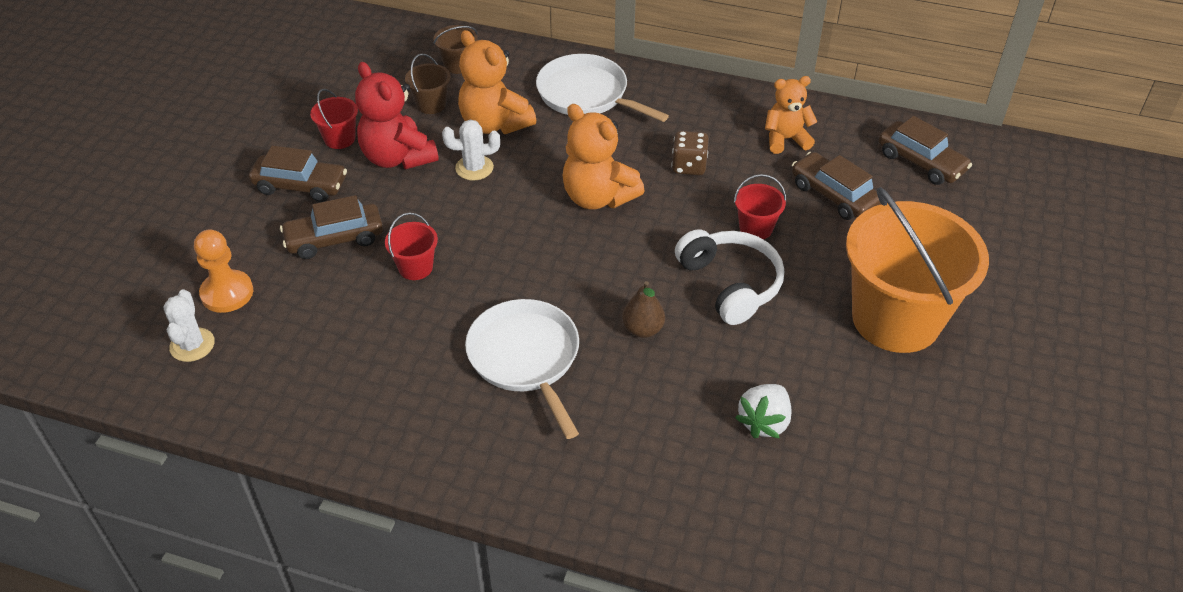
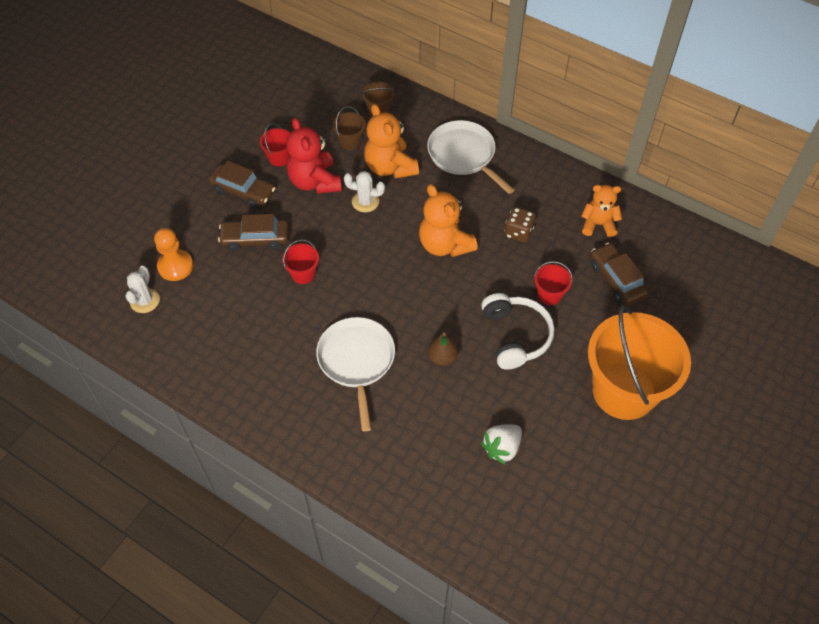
camera: 15 degrees right, 10 degrees up
brown car [878,116,972,185] -> none

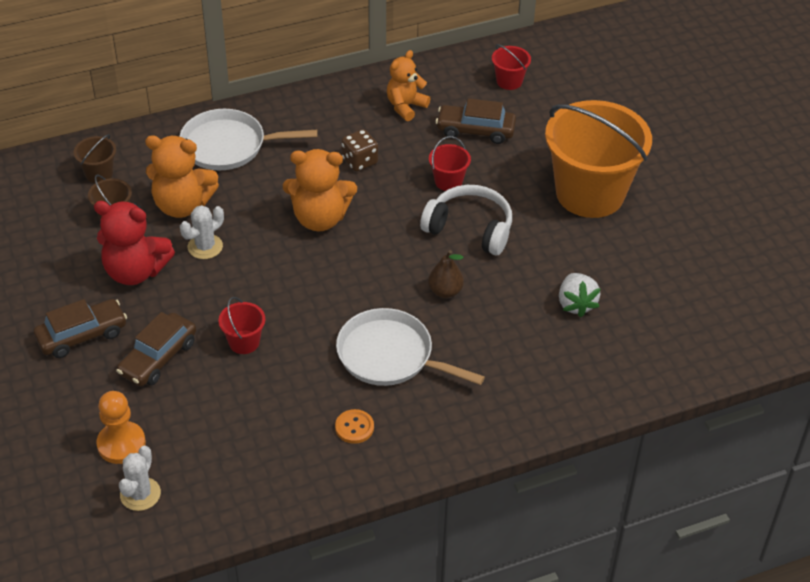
camera: 55 degrees left, 10 degrees down
white cactus [125,266,160,313] -> white cactus turned 60 degrees clockwise [119,446,161,511]
red bucket [260,123,290,166] -> red bucket moved to [492,44,531,90]
none -> orange button [335,409,374,444]

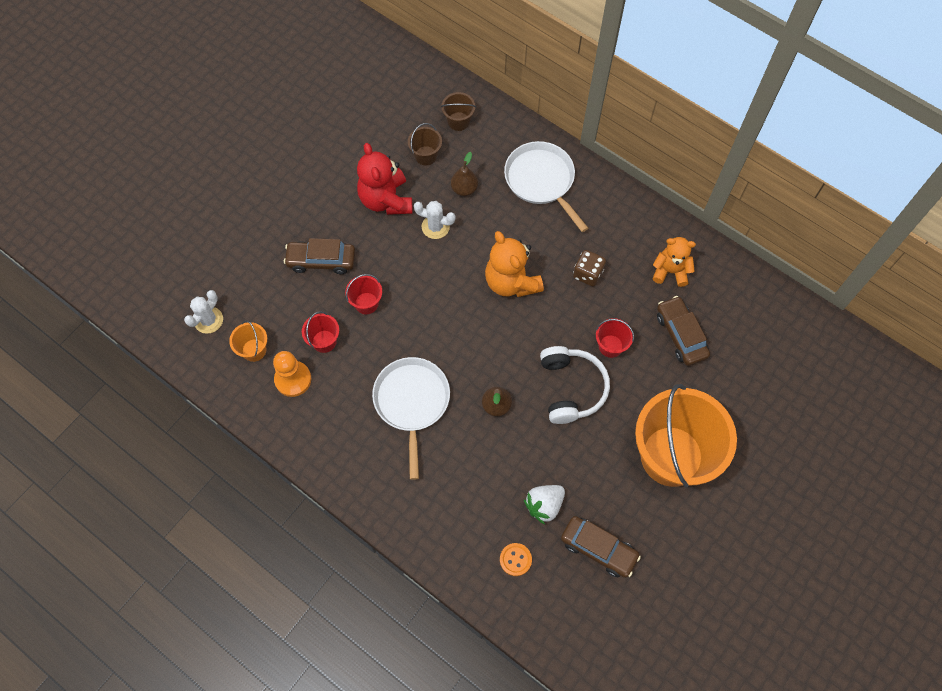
camera: 60 degrees right, 20 degrees up
brown car [33,299,127,358] -> brown car moved to [561,516,641,578]
orange pawn [96,391,146,464] -> orange pawn moved to [273,351,311,397]
white cactus [119,446,161,511] -> white cactus turned 45 degrees counterclockwise [184,290,223,334]
orange teddy bear [145,135,219,218] -> brown pear [451,152,478,196]
orange button [335,409,374,444] -> orange button moved to [500,543,532,576]
red bucket [492,44,531,90] -> red bucket moved to [302,311,339,353]
none -> orange bucket [229,320,267,362]

